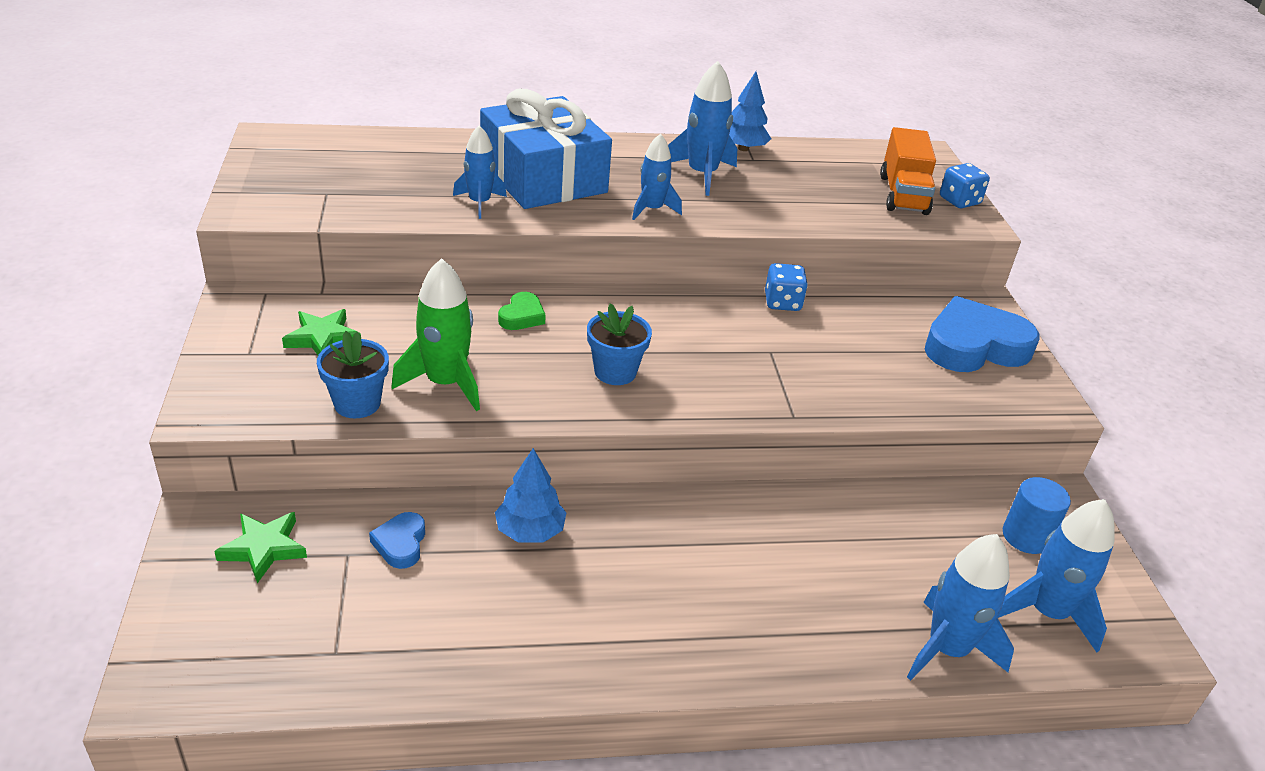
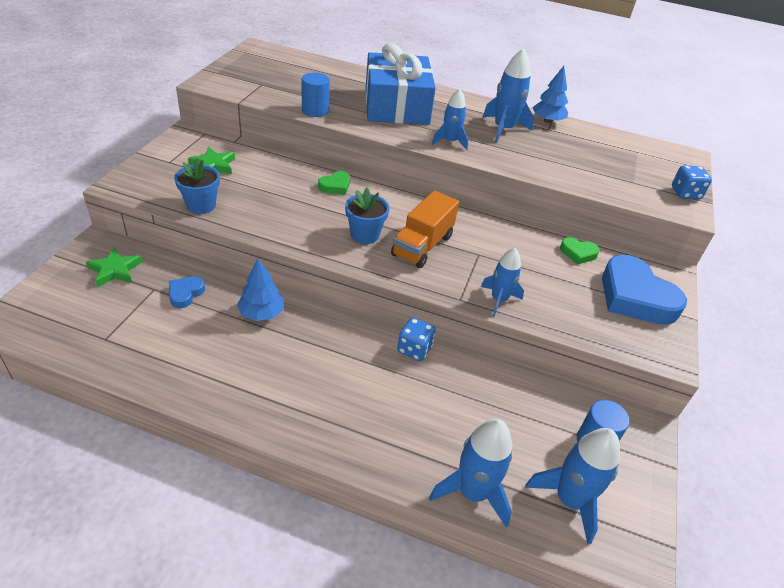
camera: 25 degrees right, 5 degrees up
green rocket [391,258,480,411] -> none
blue rocket [453,125,507,219] -> blue rocket moved to [481,248,524,317]
blue dice [765,263,808,311] -> blue dice moved to [397,317,436,361]
orange truck [880,127,936,215] -> orange truck moved to [391,191,459,268]
blue heart [924,296,1039,372] -> blue heart turned 135 degrees counterclockwise [602,255,687,325]
none -> blue cylinder [302,73,330,117]
none -> green heart [560,237,600,265]

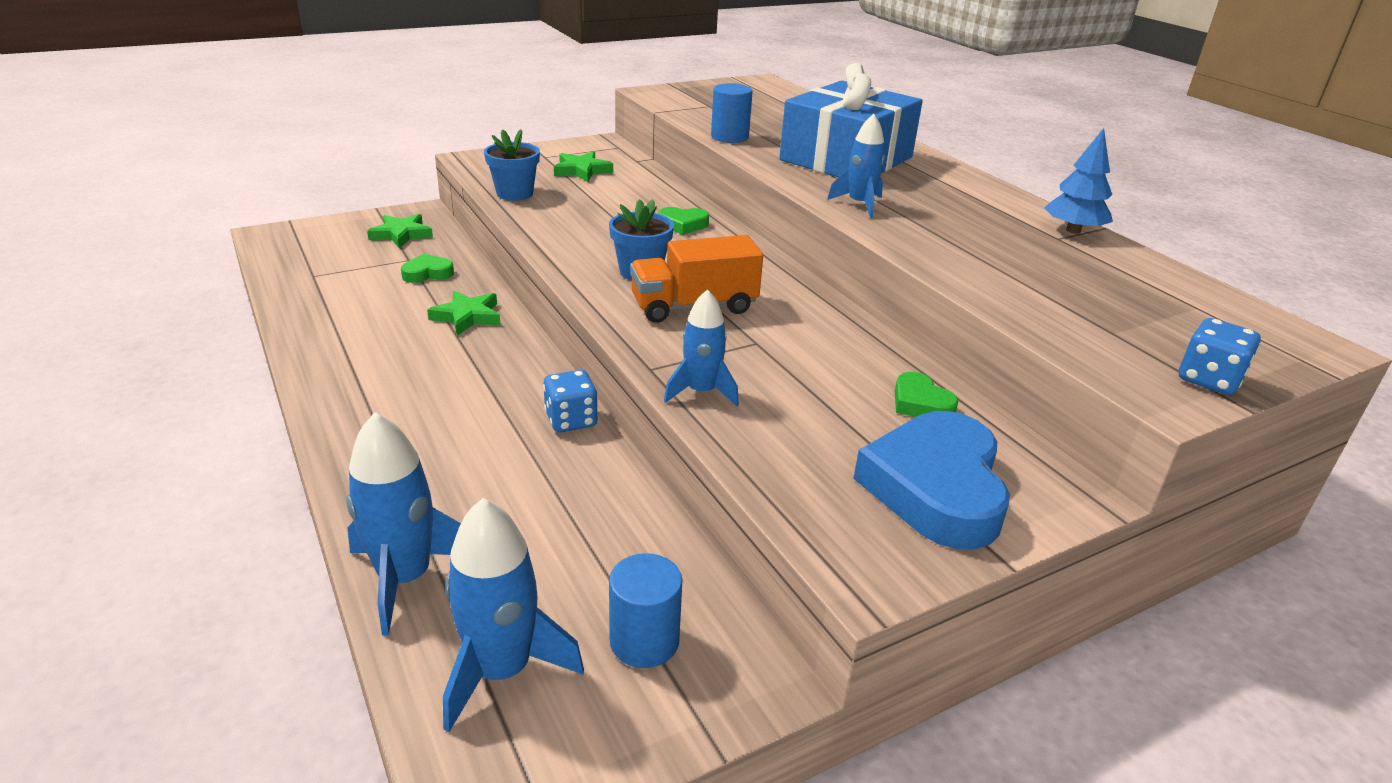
camera: 45 degrees right, 10 degrees down
blue heart [169,277,205,308] -> green heart [401,254,454,283]
blue tree [237,259,284,321] -> green star [427,290,501,335]
blue rocket [483,48,534,143] -> none

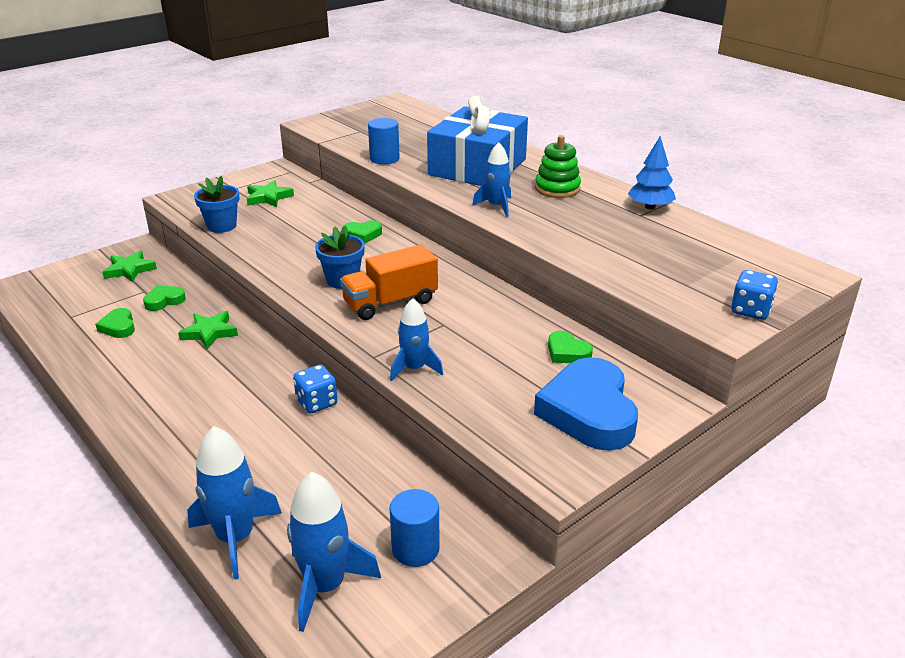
camera: 10 degrees left, 0 degrees up
none -> green heart [95,308,135,338]
none -> green stacking toy [535,135,581,198]

